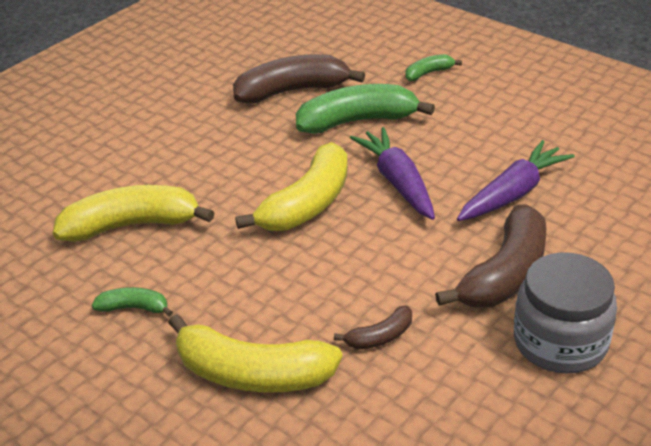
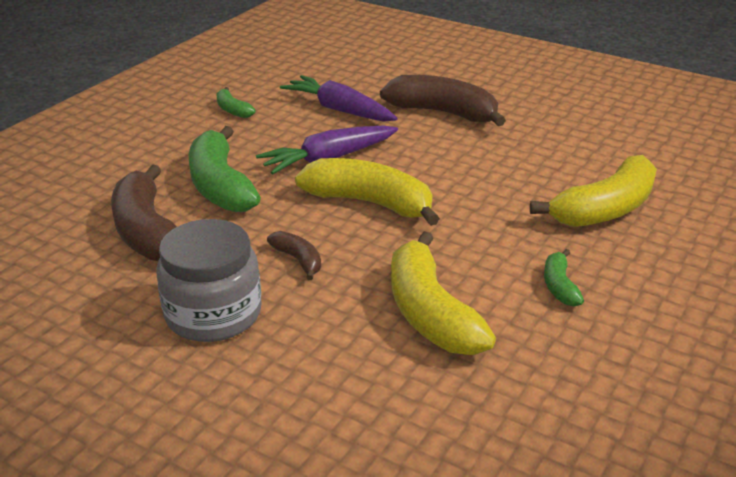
camera: 100 degrees left, 5 degrees down
yellow banana [168,314,342,393] -> yellow banana turned 45 degrees clockwise [530,155,657,227]
brown banana [334,305,412,349] -> brown banana moved to [267,231,321,280]
green banana [405,54,462,81] -> green banana moved to [216,87,256,118]
grey jar [514,252,617,374] -> grey jar moved to [156,219,262,342]

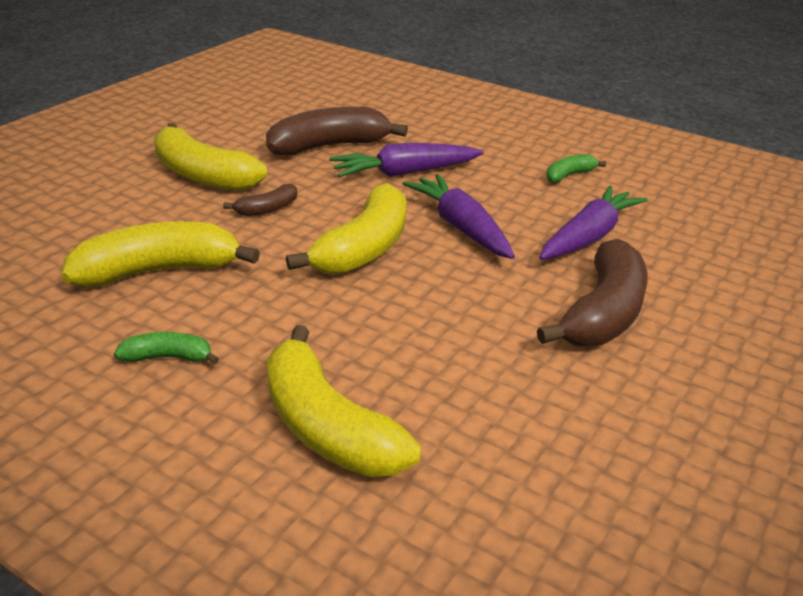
camera: 90 degrees right, 0 degrees up
grey jar [156,219,262,342] -> yellow banana [154,123,267,191]
green banana [189,126,261,212] -> purple carrot [329,143,484,177]

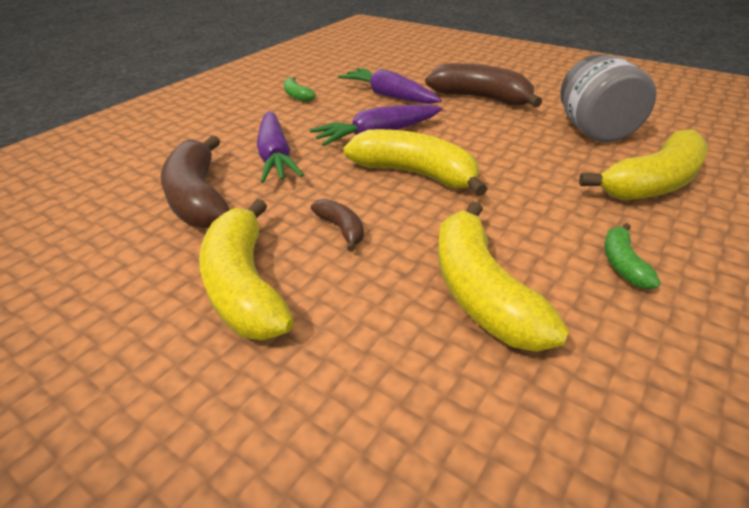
camera: 85 degrees left, 5 degrees up
yellow banana [154,123,267,191] -> yellow banana turned 120 degrees clockwise [199,199,294,340]
none -> grey jar [560,54,657,142]

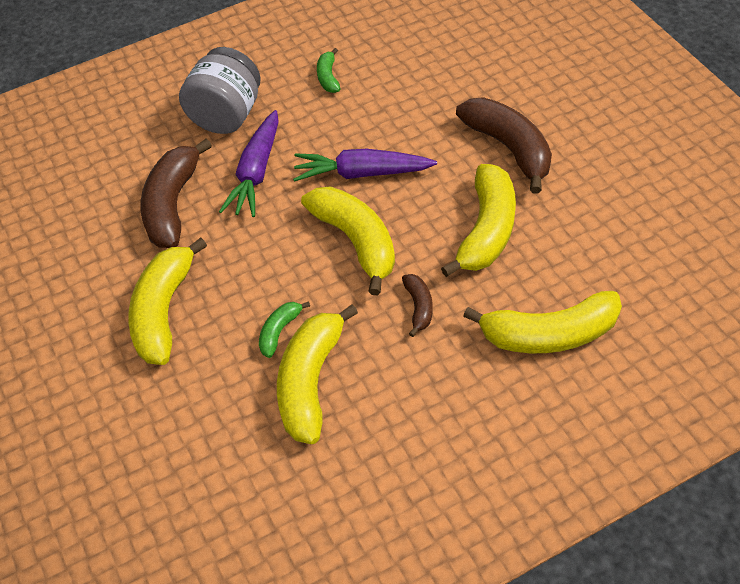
camera: 30 degrees right, 15 degrees up
brown banana [311,199,364,251] -> brown banana moved to [402,274,433,337]
purple carrot [338,68,441,104] -> none
grey jar [560,54,657,142] -> grey jar moved to [179,47,261,134]
green banana [604,223,661,289] -> green banana moved to [259,301,310,358]
none -> yellow banana [441,164,516,277]

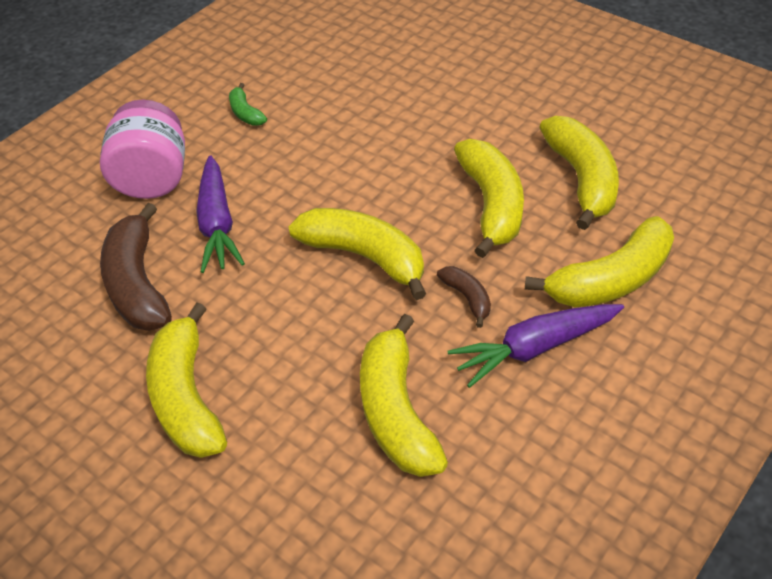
camera: 25 degrees left, 5 degrees down
grey jar [179,47,261,134] -> pink jar [100,100,185,199]
green banana [259,301,310,358] -> none
purple carrot [293,149,437,182] -> purple carrot moved to [448,304,624,388]
brown banana [456,97,552,194] -> none
none -> yellow banana [539,116,619,230]

